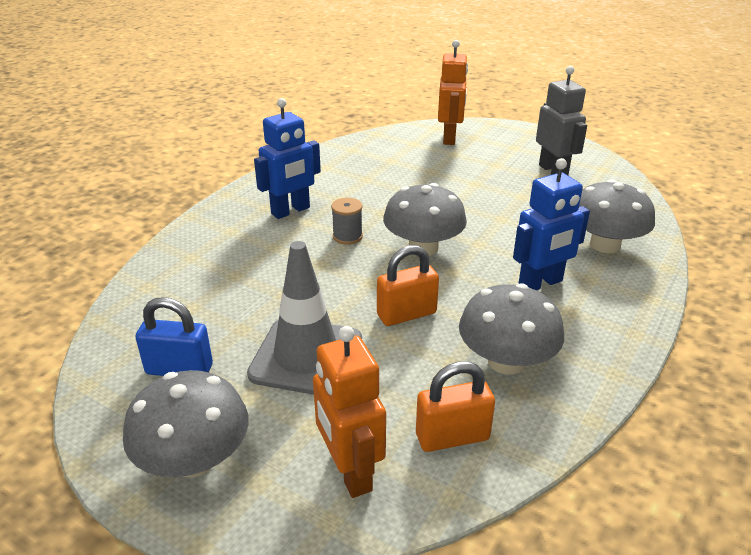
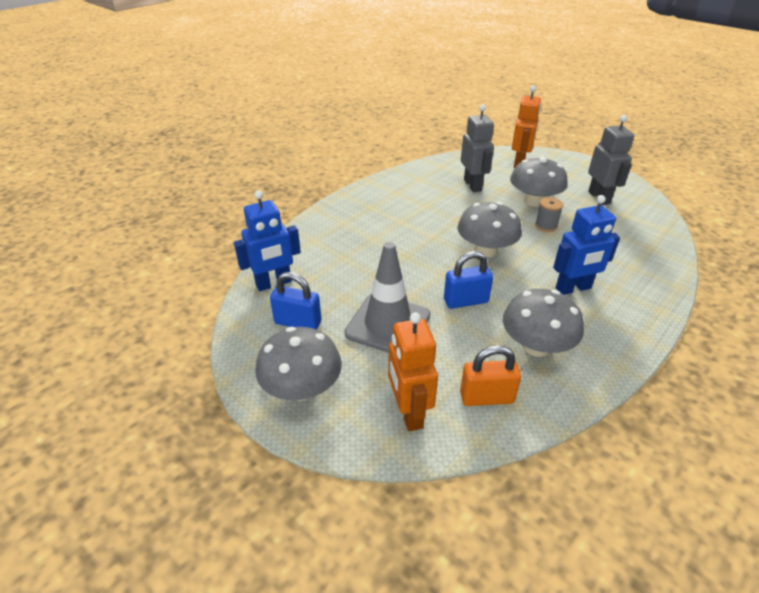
camera: 10 degrees right, 5 degrees up
blue robot [254,98,321,219] -> blue robot moved to [234,190,301,291]
grey spool [331,198,363,245] -> grey spool moved to [535,197,563,232]
orange padlock [377,245,439,326] -> blue padlock [444,251,493,309]
grey mushroom [579,179,655,253] -> grey mushroom moved to [510,156,567,207]
none -> grey robot [461,105,494,192]

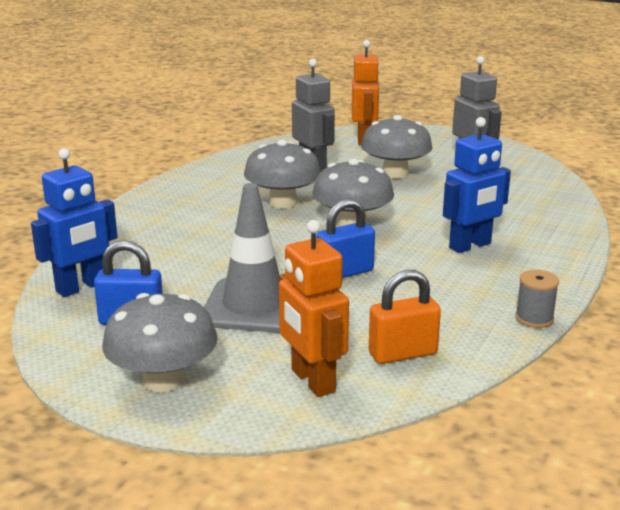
camera: 15 degrees left, 15 degrees down
grey mushroom [503,289,584,357] -> grey mushroom moved to [244,140,321,208]
grey spool [535,197,563,232] -> grey spool moved to [515,270,559,328]

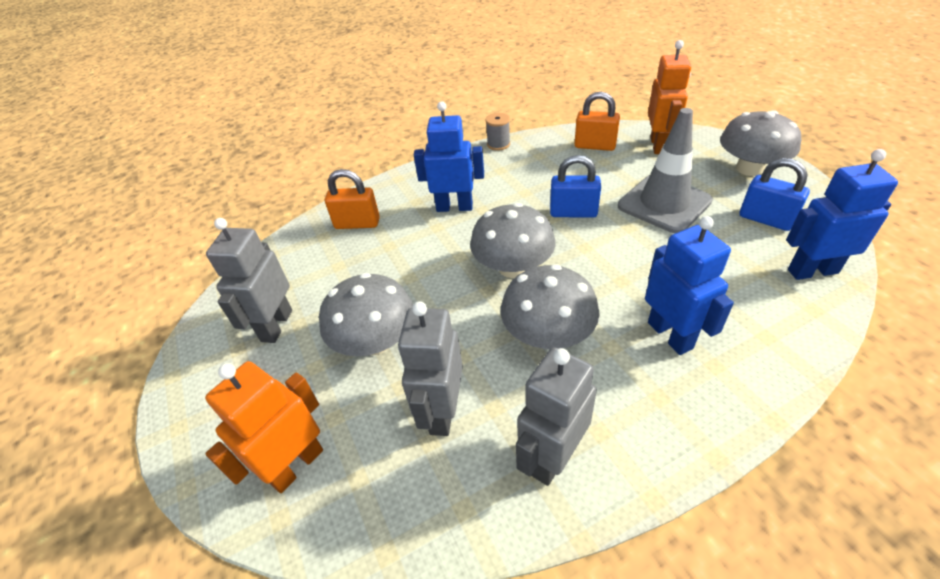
camera: 140 degrees left, 20 degrees up
none -> orange padlock [325,169,380,229]
none -> grey robot [516,347,597,486]
none -> blue robot [645,216,734,355]

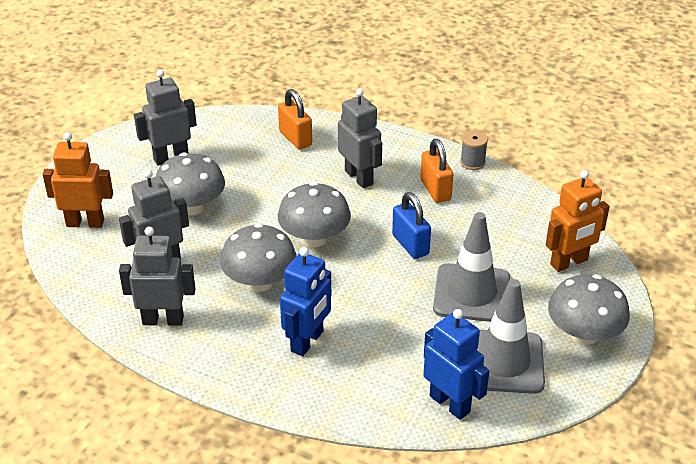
camera: 50 degrees right, 5 degrees down
blue robot [414,101,484,212] -> grey robot [338,88,382,188]
orange padlock [575,92,620,151] -> orange padlock moved to [421,139,453,203]
blue padlock [739,158,810,231] -> grey traffic cone [477,279,545,394]

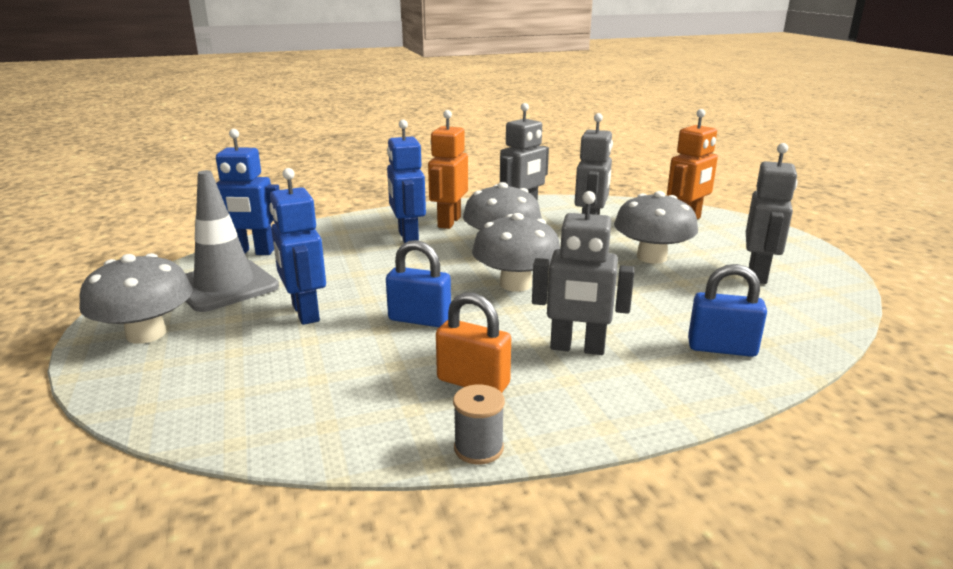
camera: 135 degrees right, 15 degrees down
orange padlock [278,89,312,149] -> blue padlock [688,264,767,357]
grey traffic cone [433,212,510,322] -> blue robot [269,168,326,325]
orange robot [546,170,610,272] -> orange robot moved to [428,110,468,229]

